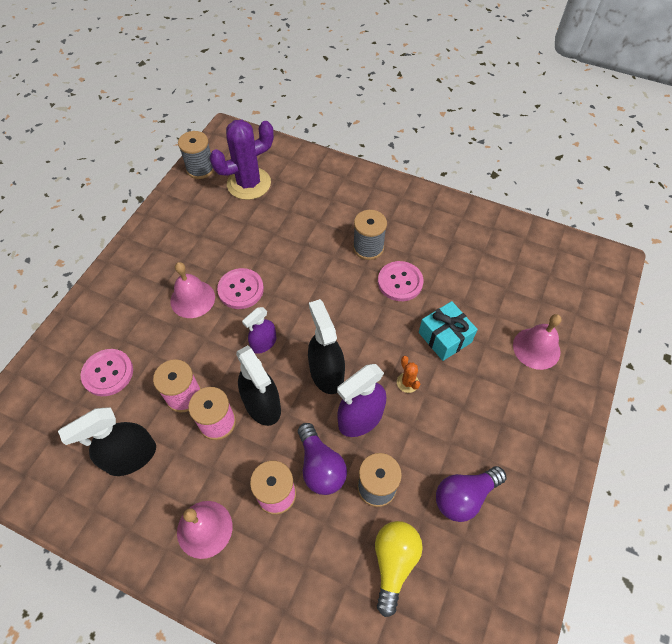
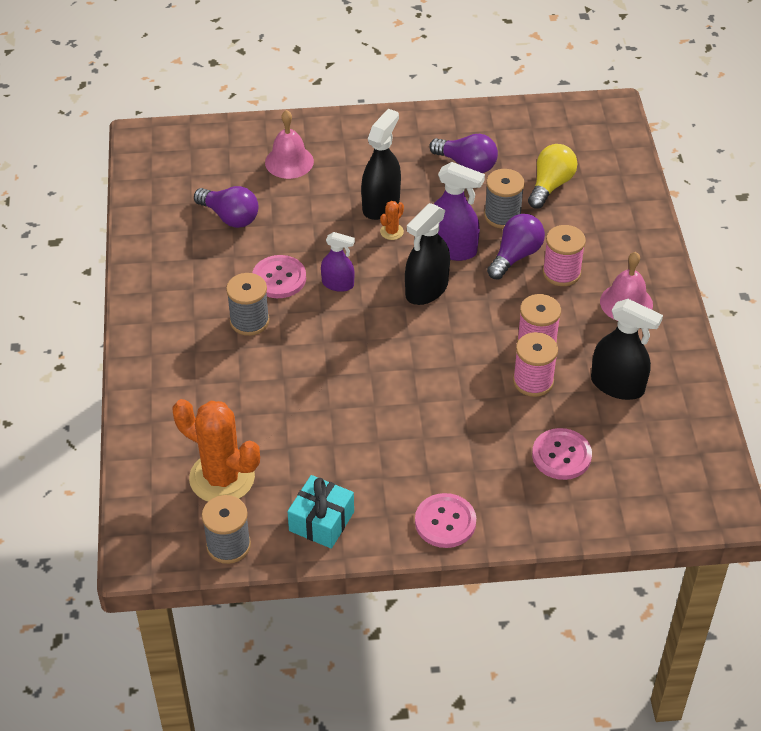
camera: 120 degrees left, 10 degrees down
pink bell [170,262,215,318] -> none
purple cactus [210,120,274,200] -> orange cactus [173,399,260,502]
pink button [217,268,264,309] -> pink button moved to [415,493,476,548]
black spray bottle [236,345,281,426] -> black spray bottle moved to [361,109,401,220]
purple spray bottle [242,307,276,354] -> purple spray bottle moved to [321,232,355,292]
yellow light bulb [375,521,423,617] -> yellow light bulb turned 135 degrees clockwise [528,144,577,209]
turquoise gift [419,301,478,361] -> turquoise gift moved to [287,475,354,549]
none -> purple light bulb [194,186,258,228]

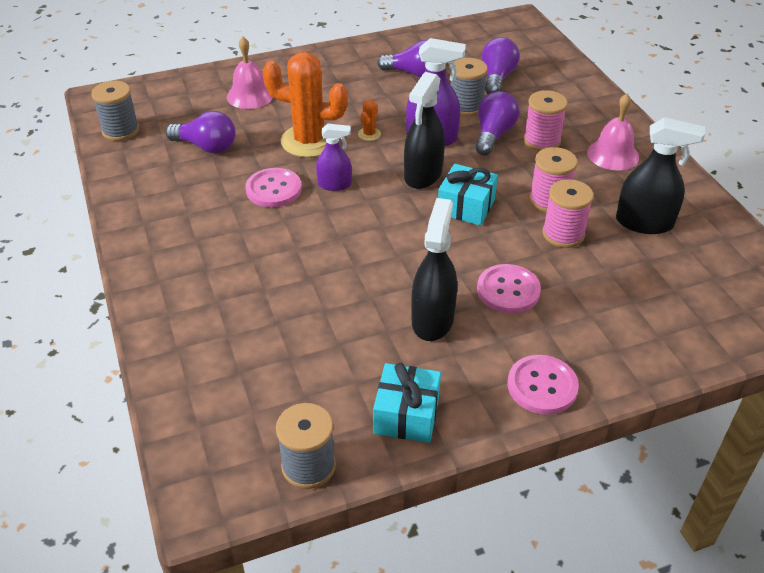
camera: 15 degrees left, 5 degrees down
orange cactus [173,399,260,502] -> orange cactus moved to [262,52,348,158]
grey spool [226,273,270,336] -> grey spool moved to [91,81,139,141]
black spray bottle [361,109,401,220] -> black spray bottle moved to [411,198,457,341]
yellow light bulb [528,144,577,209] -> purple light bulb [482,37,519,94]
pink button [532,428,592,480] -> pink button moved to [477,264,541,313]
none -> turquoise gift [438,164,498,226]

